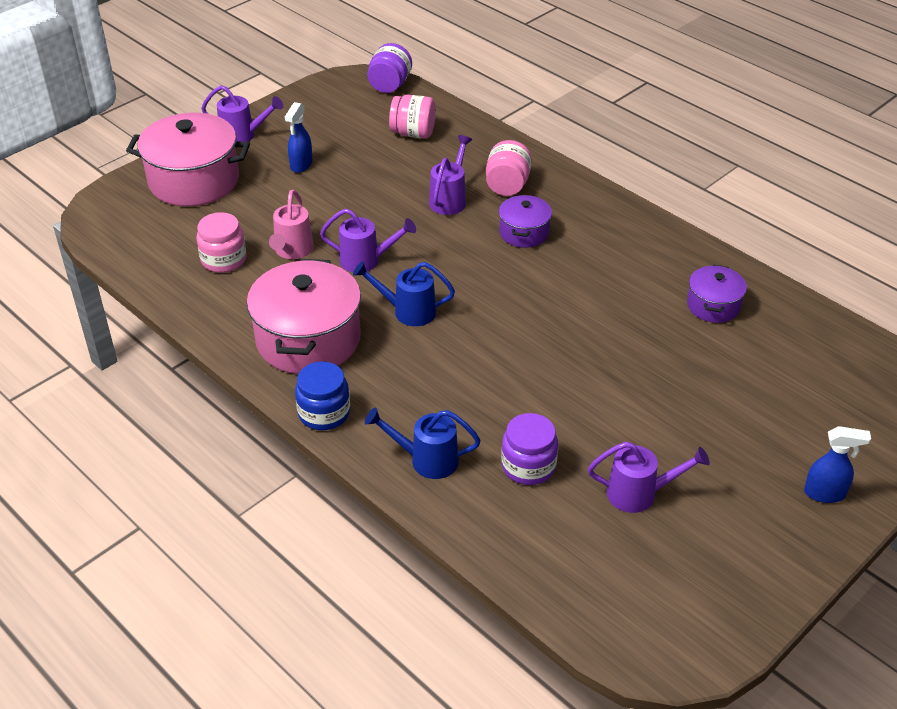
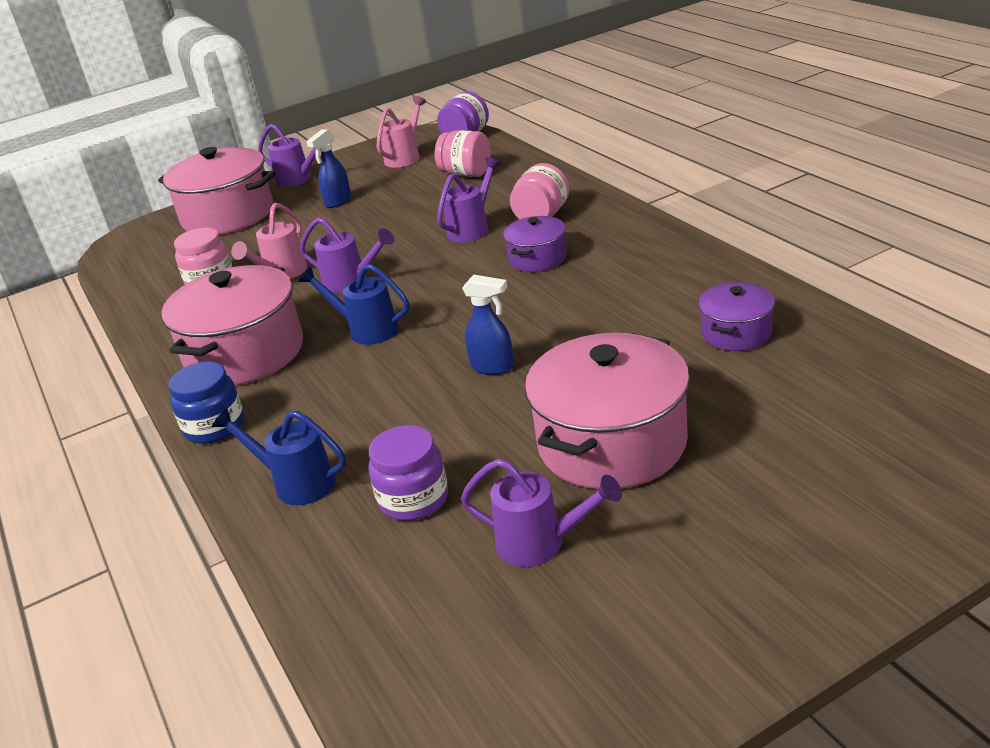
camera: 20 degrees right, 10 degrees down
blue spray bottle [804,426,871,503] -> blue spray bottle moved to [462,275,514,375]
none -> pink watering can [377,96,426,168]
none -> pink pot [525,333,690,489]

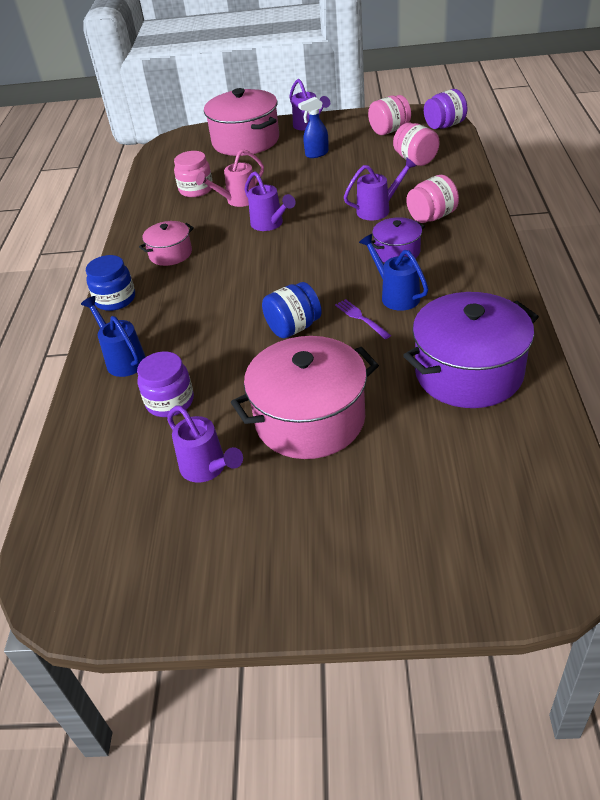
camera: 30 degrees right, 10 degrees up
pink pot [161,265,303,385] -> pink pot [139,221,194,266], size x0.52
blue watering can [299,264,409,345] -> blue watering can moved to [359,234,428,311]
pink watering can [377,96,426,168] -> pink jar [368,95,411,135]
blue spray bottle [462,275,514,375] -> blue jar [262,282,322,339]
purple pot [698,282,775,351] -> purple pot [403,292,539,408], size x1.91
none -> purple fork [335,299,391,339]

